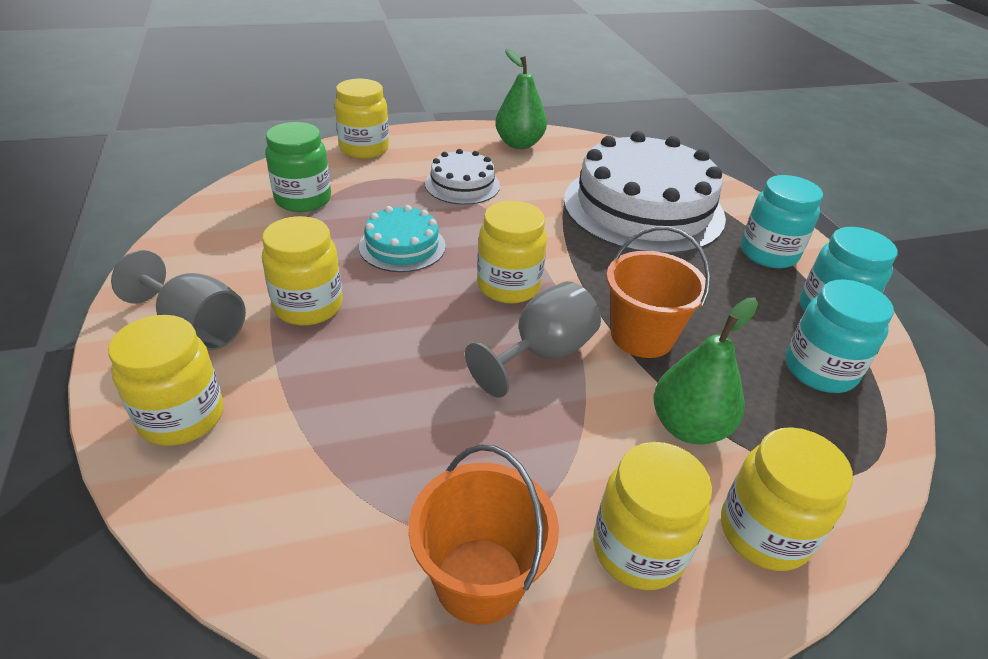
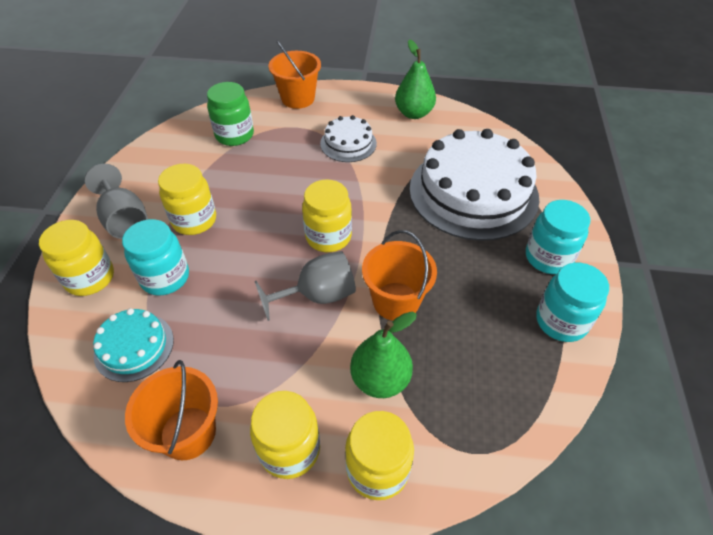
camera: 25 degrees right, 10 degrees up
yellow jar [335,79,389,159] -> orange bucket [269,40,321,109]
turquoise cake [359,205,446,272] -> turquoise cake moved to [93,308,174,382]
turquoise jar [785,280,894,393] -> turquoise jar moved to [122,219,189,296]

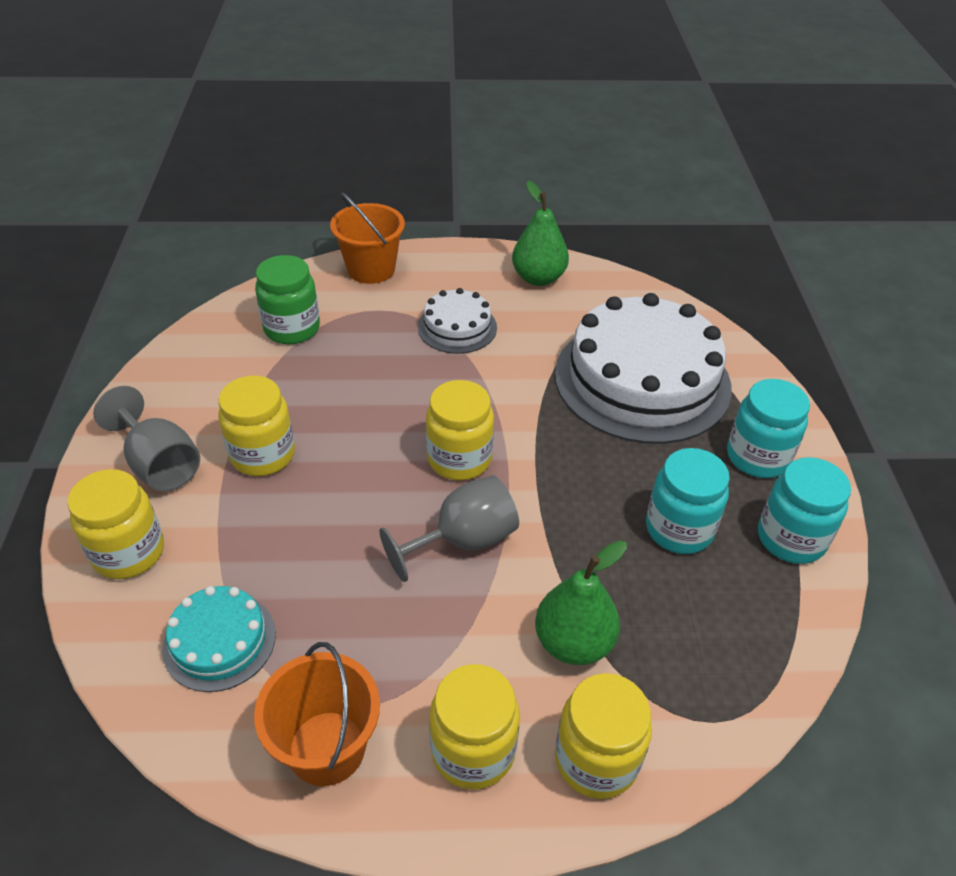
camera: 10 degrees left, 5 degrees down
turquoise jar [122,219,189,296] -> turquoise jar moved to [646,448,730,554]
orange bucket [362,230,437,321] -> none

